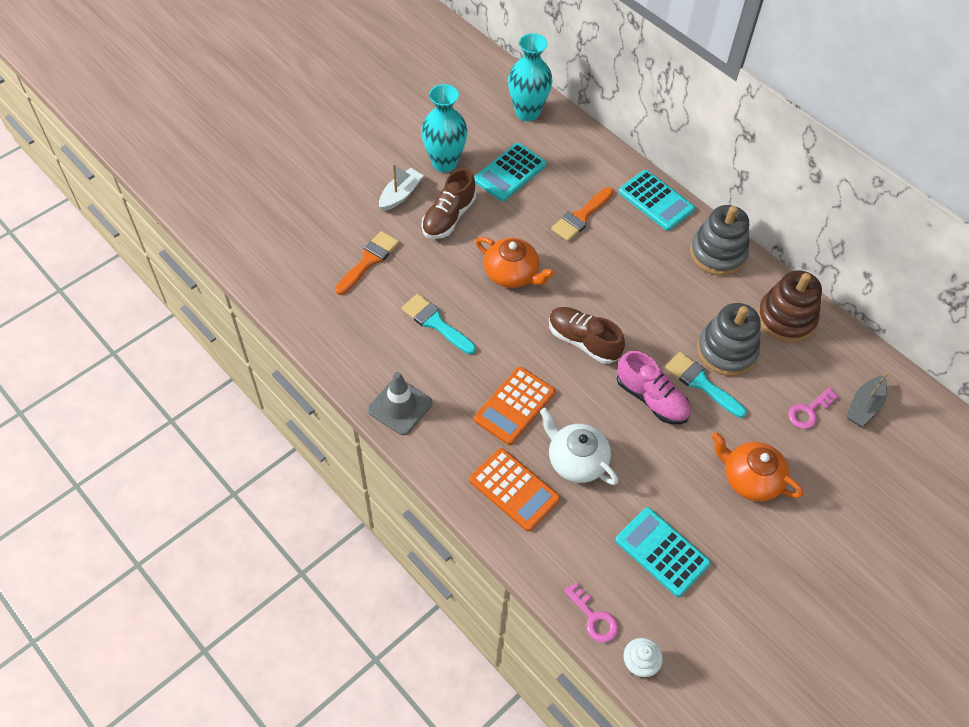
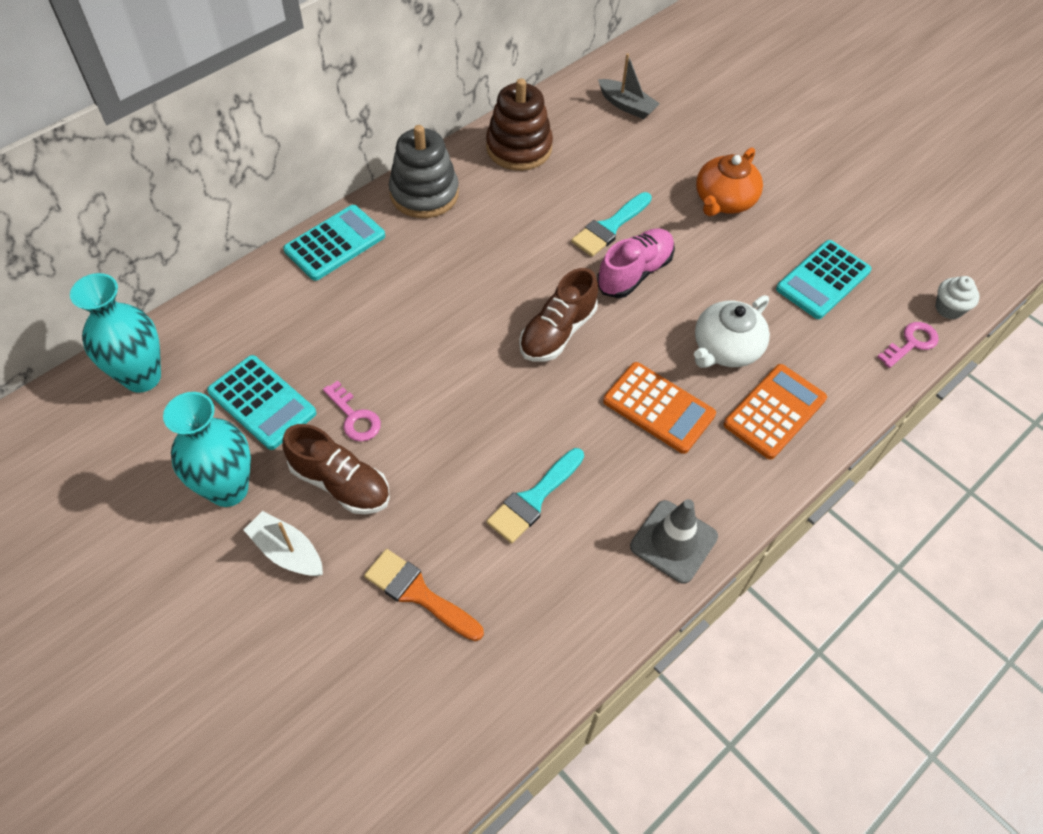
camera: 90 degrees left, 0 degrees up
orange teapot [476,237,555,288] -> none
orange brush [551,187,614,241] -> none
grey stacking toy [697,303,761,376] -> none
pink key [788,387,839,429] -> pink key moved to [323,381,381,442]

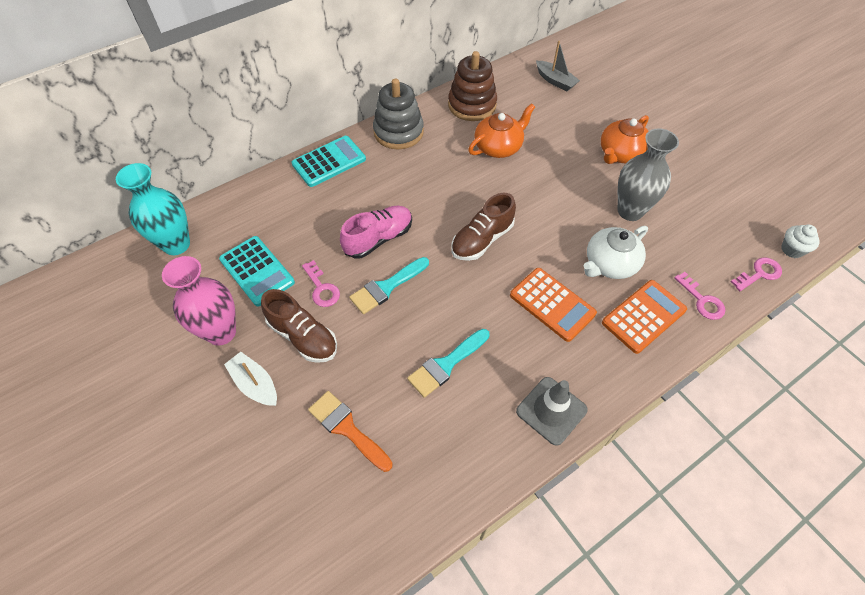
camera: 10 degrees right, 0 degrees up
turquoise vase [163,392,251,507] -> pink vase [162,256,236,346]
turquoise brush [571,192,652,257] -> turquoise brush moved to [349,257,429,314]
pink shoe [597,228,675,298] -> pink shoe moved to [340,205,412,259]
turquoise calculator [776,240,872,319] -> none
none -> orange teapot [468,103,535,158]
none -> grey vase [618,128,679,221]
none -> pink key [674,272,725,320]

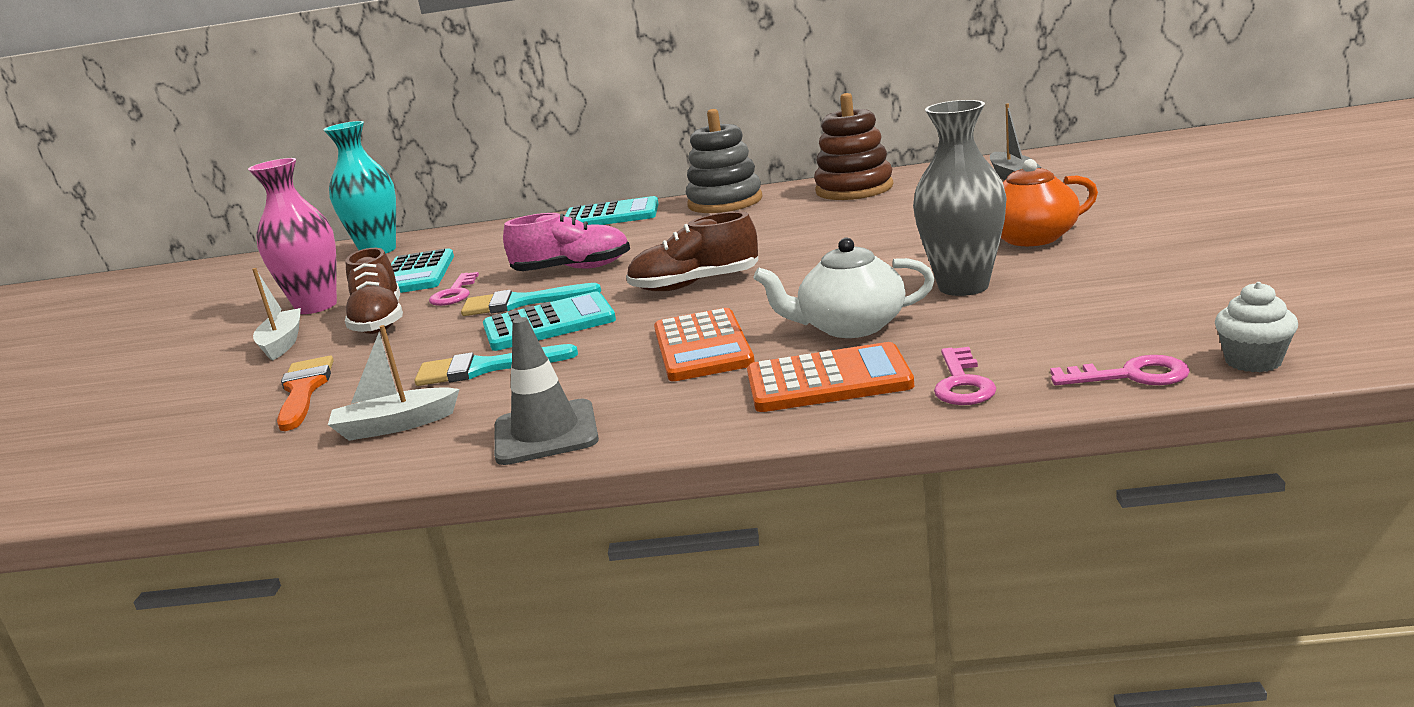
camera: 40 degrees right, 35 degrees down
orange teapot [468,103,535,158] -> none
none -> white boat [328,325,459,441]
none -> turquoise calculator [483,291,616,351]

